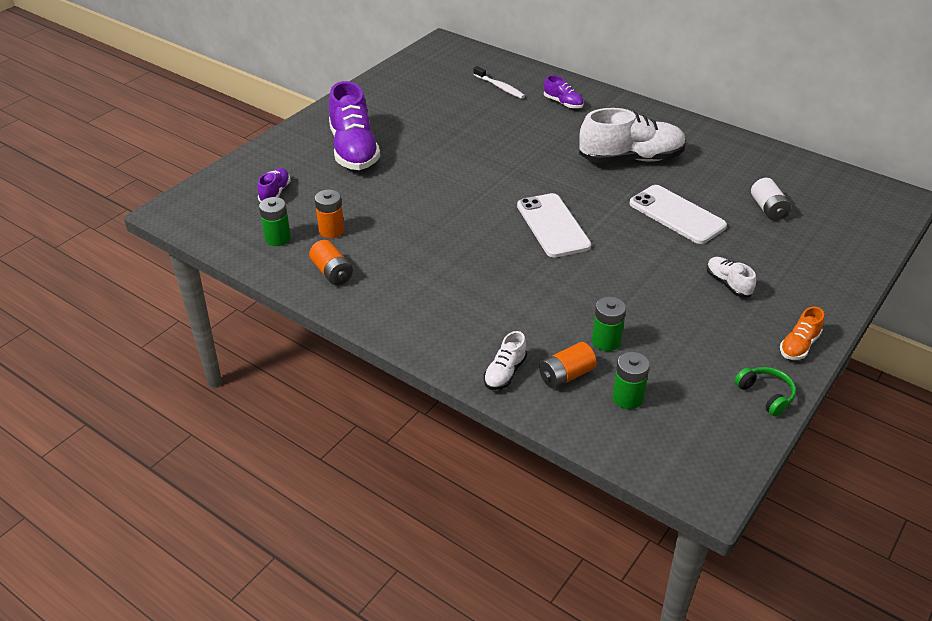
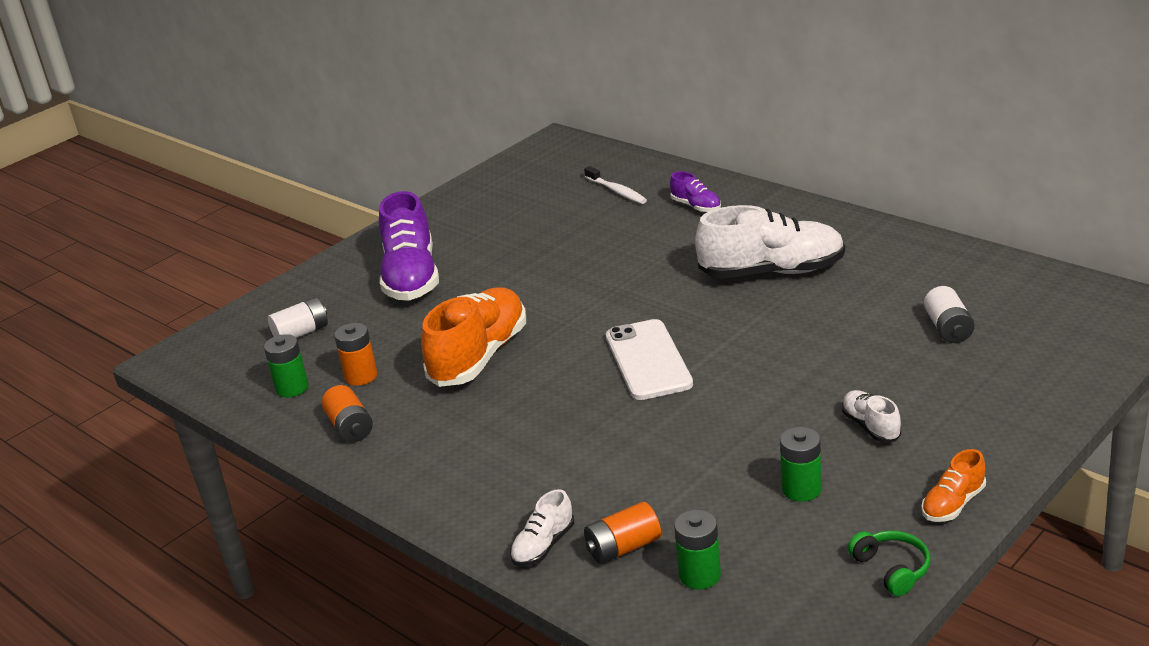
camera: 10 degrees right, 10 degrees down
purple shoe [257,168,291,202] -> white battery [268,297,328,338]
green battery [592,297,626,351] -> green battery moved to [780,427,822,502]
white phone [629,185,727,244] -> none
none -> orange shoe [421,288,526,387]

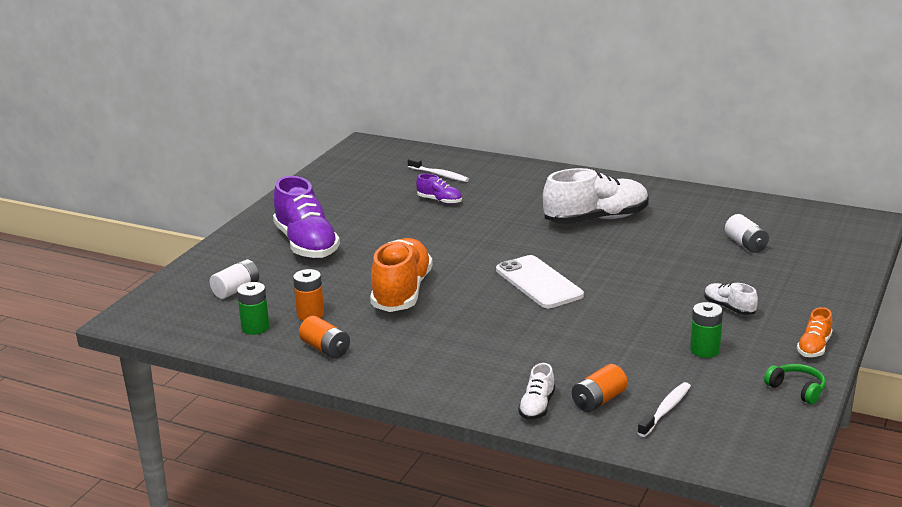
camera: 20 degrees left, 5 degrees down
purple shoe [670,171,721,212] -> purple shoe moved to [416,174,462,204]
green battery [674,510,721,589] -> white toothbrush [638,382,691,437]

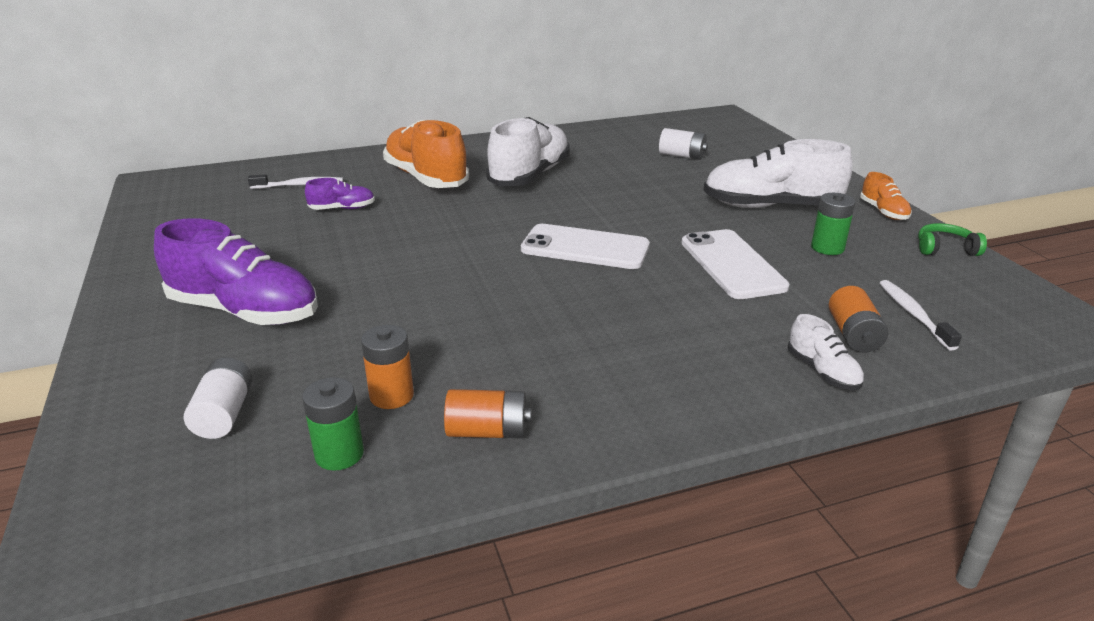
camera: 45 degrees left, 5 degrees up
orange shoe [370,238,433,312] -> orange shoe moved to [383,119,469,188]
white shoe [705,283,758,315] -> white shoe [704,139,852,208], size x2.11
none -> white phone [681,229,789,299]

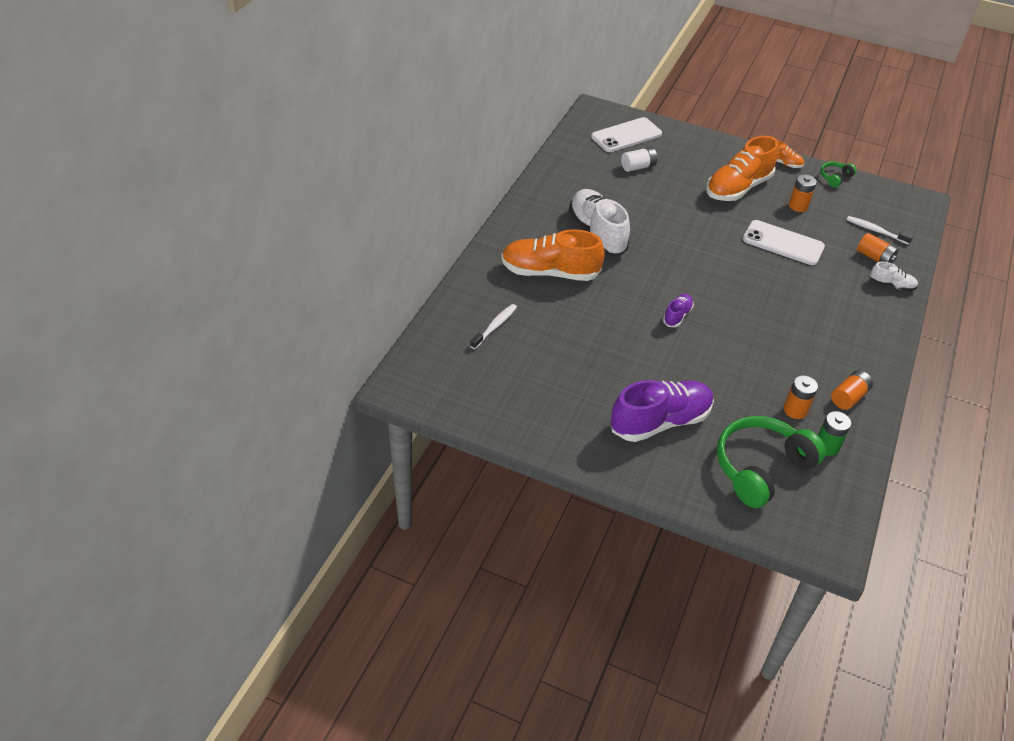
camera: 50 degrees left, 15 degrees up
white battery [184,357,252,439] -> green headphones [717,416,826,508]
purple shoe [305,178,375,210] -> purple shoe moved to [663,294,694,327]
white phone [521,224,650,269] -> white phone moved to [591,117,662,152]
white shoe [704,139,852,208] -> orange shoe [706,136,778,201]
green battery [811,193,856,255] -> orange battery [789,174,817,212]

